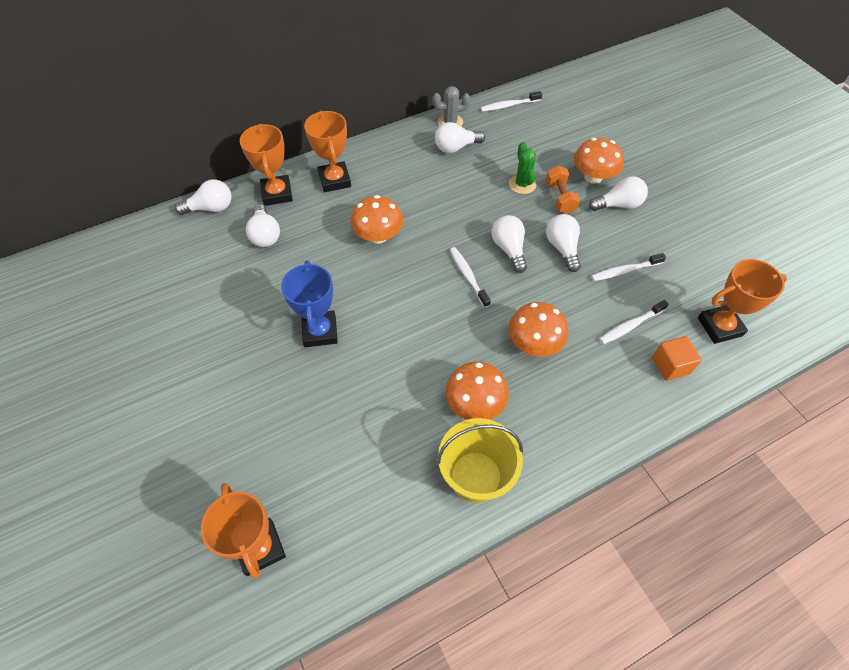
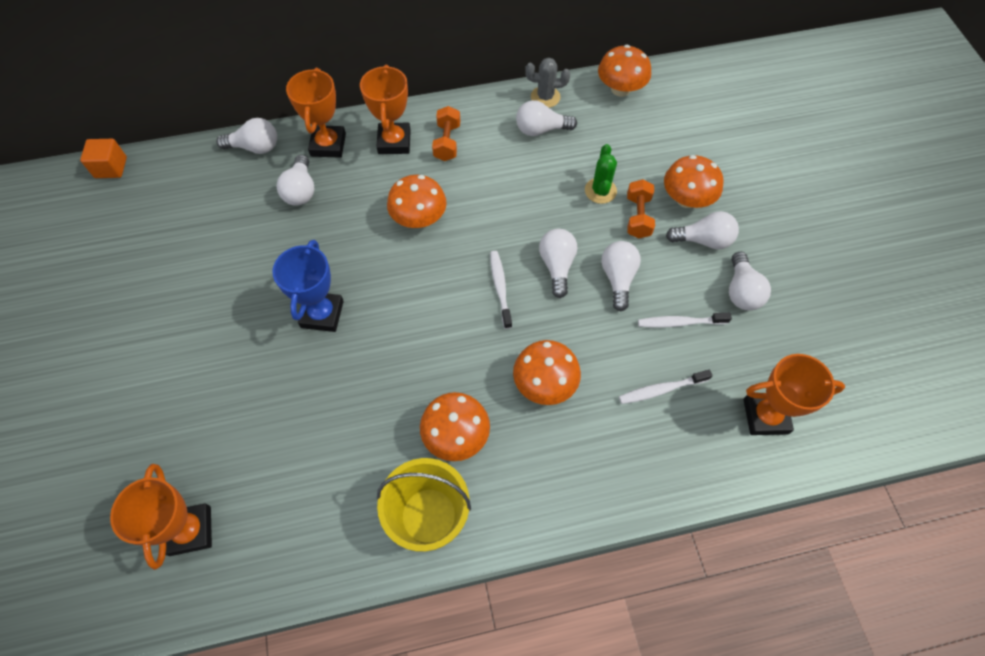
camera: 15 degrees right, 5 degrees up
white toothbrush [481,91,542,112] -> orange mushroom [598,45,651,97]
orange cube [652,336,702,381] -> orange cube moved to [80,139,127,178]
none -> orange dumbbell [432,106,460,161]
none -> white light bulb [729,252,771,310]

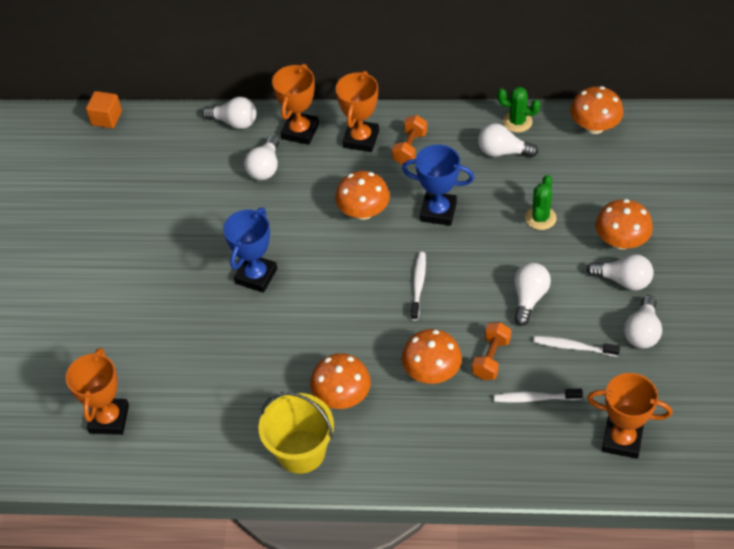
camera: 20 degrees right, 10 degrees down
grey cactus [525,58,570,108] -> green cactus [497,87,541,133]
white light bulb [539,229,577,298] -> none
orange dumbbell [627,179,655,238] -> orange dumbbell moved to [472,322,511,380]
none -> blue trophy [402,144,474,226]

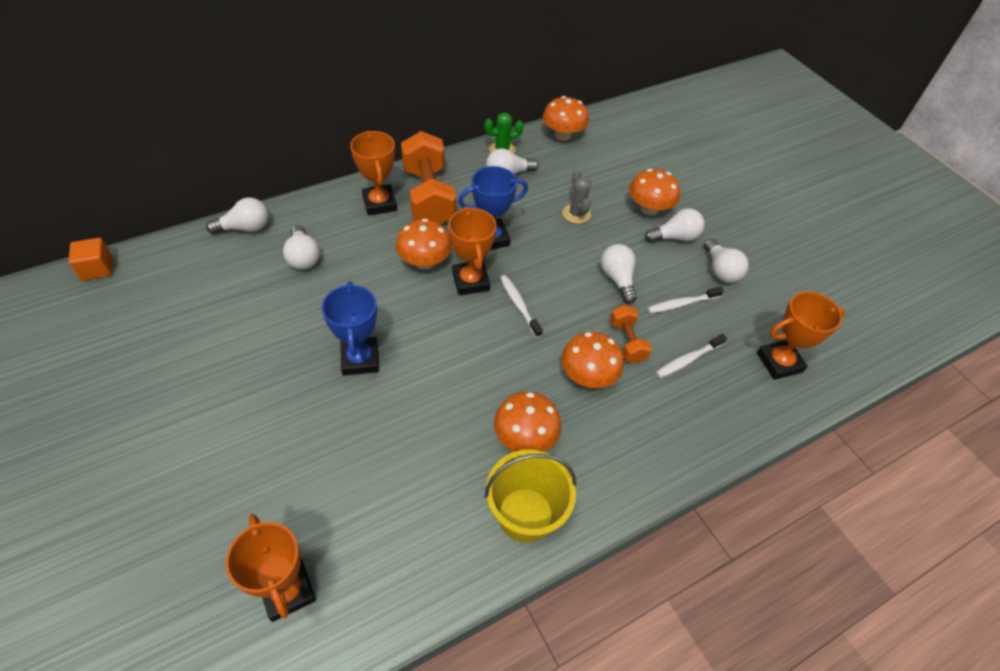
camera: 40 degrees left, 0 degrees up
orange trophy [272,64,319,145] -> orange trophy moved to [448,207,497,295]
orange dumbbell [392,115,427,165] -> orange dumbbell [401,131,456,224], size x1.97
green cactus [525,175,557,230] -> grey cactus [562,170,591,224]

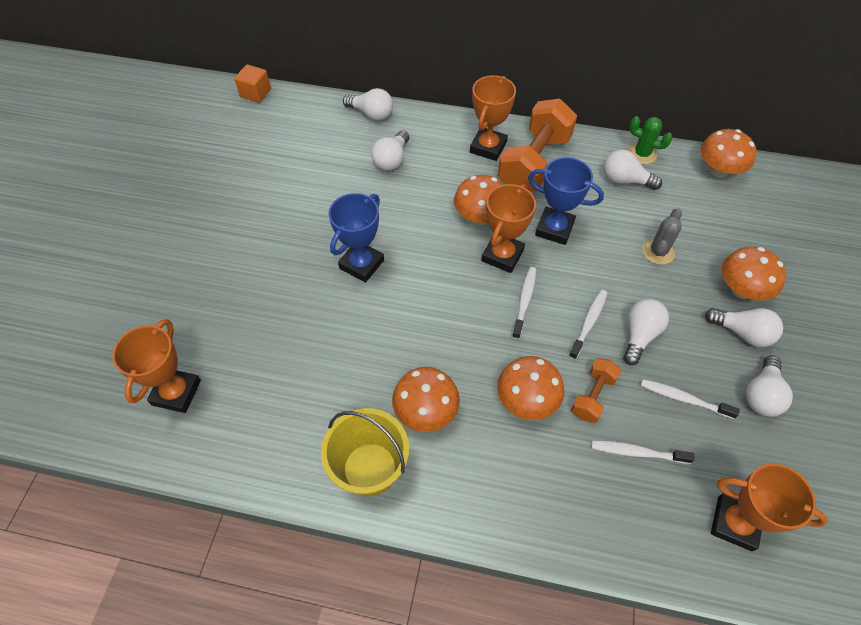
camera: 45 degrees right, 5 degrees up
none -> white toothbrush [569,290,607,360]

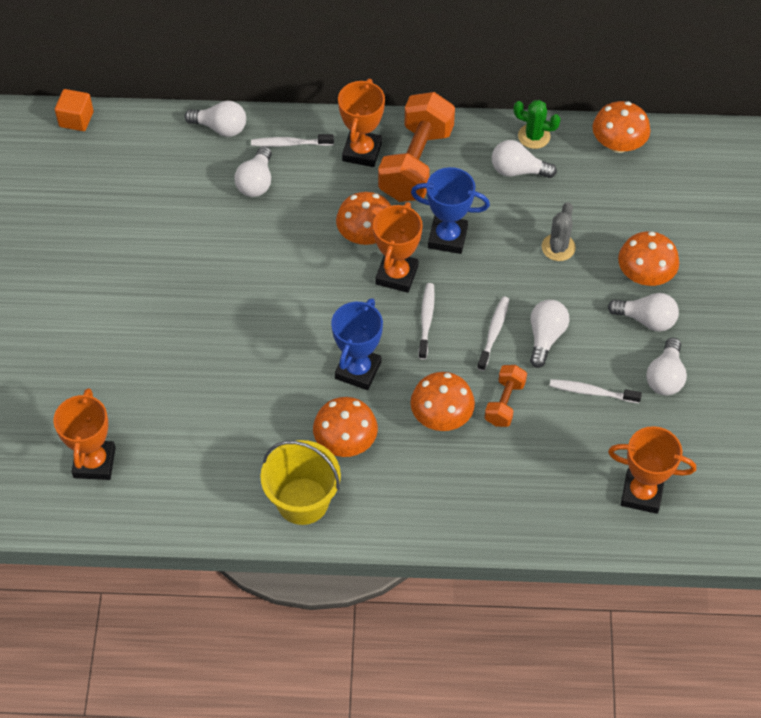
camera: 10 degrees left, 0 degrees up
blue trophy [329,193,384,283] -> blue trophy moved to [331,298,383,390]
white toothbrush [591,440,695,464] -> white toothbrush moved to [251,134,334,147]

